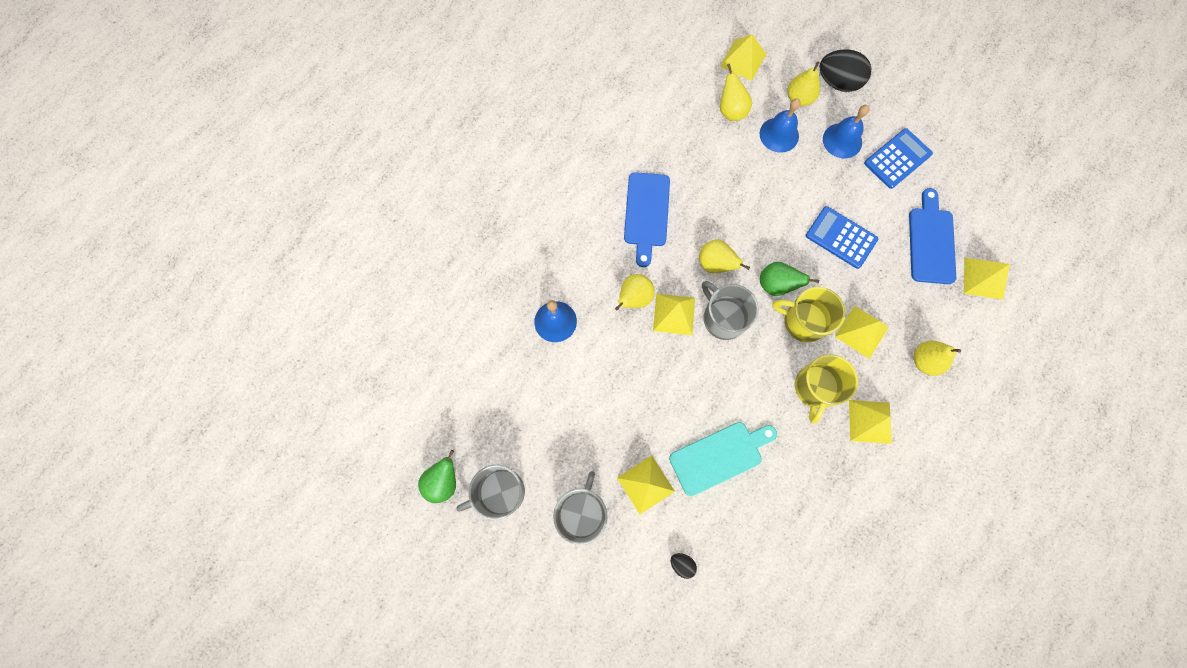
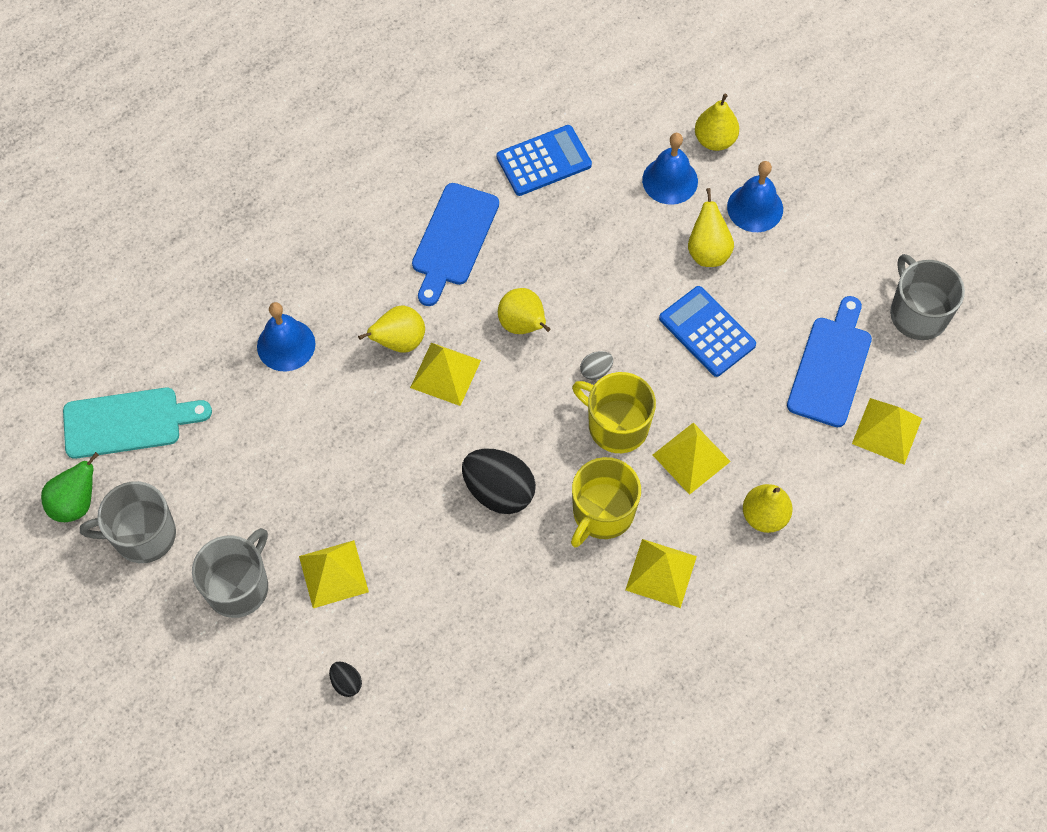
camera: 15 degrees right, 10 degrees down
turquoise cutting board [669,422,777,496] -> turquoise cutting board moved to [63,387,212,459]
grey mug [702,281,759,340] -> grey mug moved to [890,254,965,340]
yellow pyramid [720,34,766,81] -> none
yellow pear [720,63,752,121] -> yellow pear moved to [688,188,734,267]
green pear [760,262,819,296] -> grey egg [580,351,613,380]
black egg [820,49,871,92] -> black egg moved to [462,448,536,514]
blue calculator [864,128,933,189] -> blue calculator moved to [497,125,592,196]

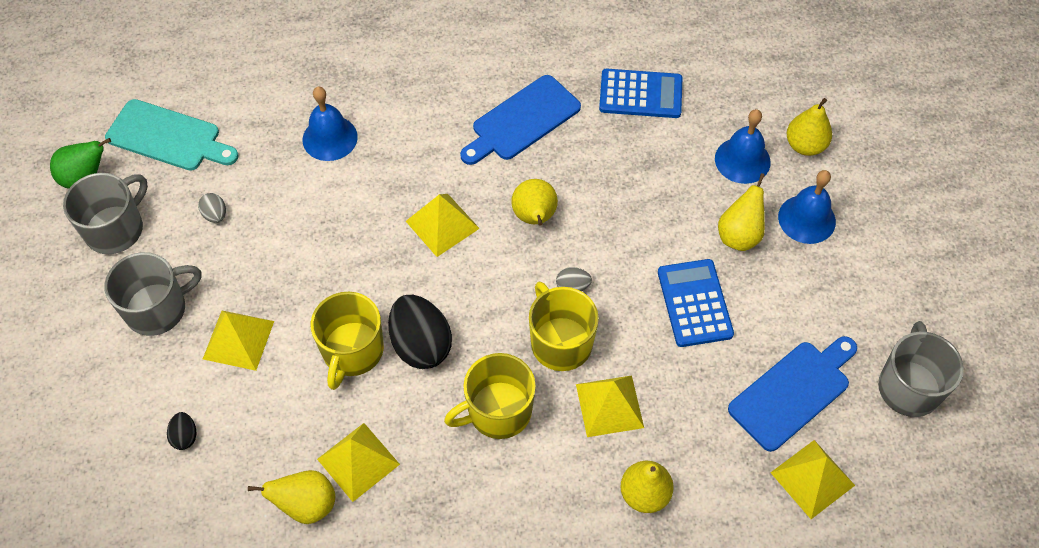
camera: 30 degrees right, 5 degrees down
grey mug [80,481,176,563] -> grey mug turned 105 degrees clockwise [63,173,148,254]
yellow pear [358,306,425,353] -> yellow pear moved to [248,470,335,524]
yellow pyramid [625,539,697,608] -> yellow pyramid moved to [317,423,400,502]
none -> grey egg [198,193,226,223]
none -> yellow mug [311,292,384,390]

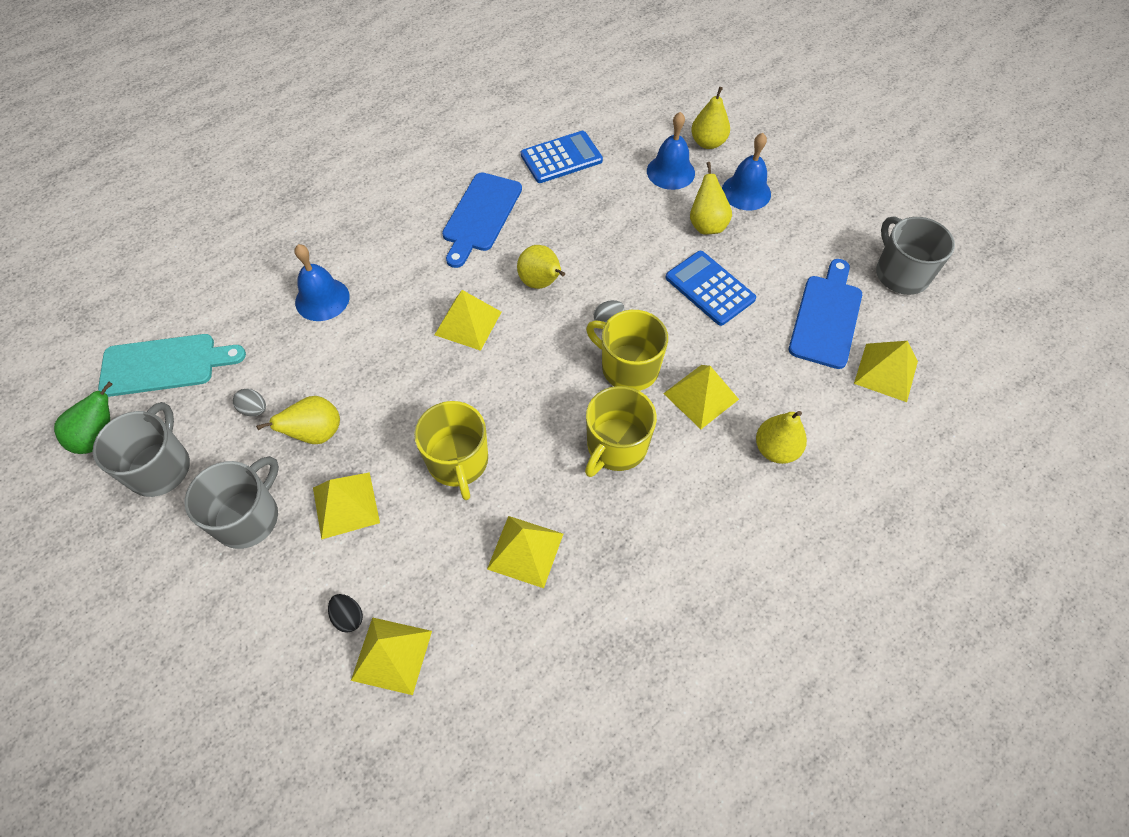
camera: 30 degrees left, 0 degrees up
yellow pear [248,470,335,524] -> yellow pear moved to [256,396,340,444]
black egg [388,295,452,369] -> none
none -> yellow pyramid [351,617,432,695]

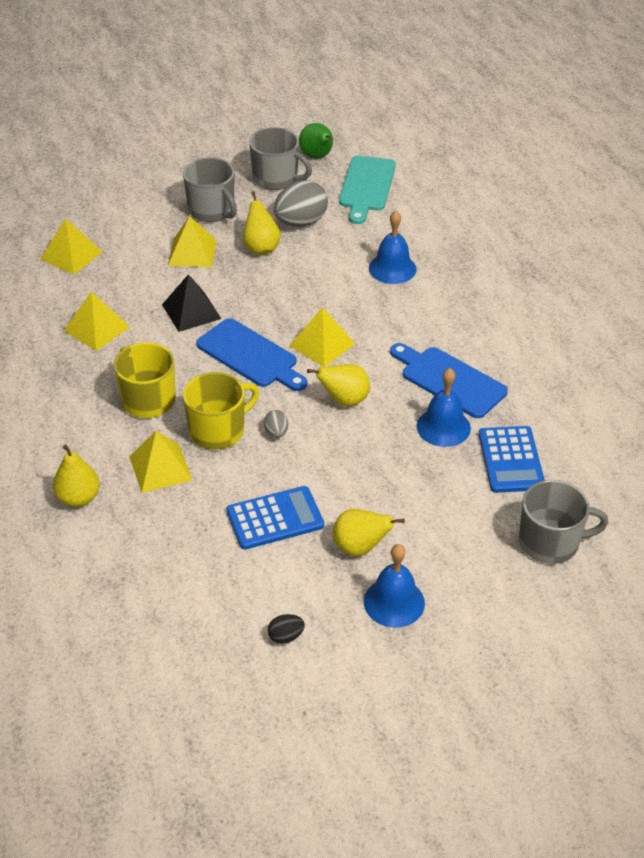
camera: 110 degrees right, 15 degrees down
grey egg [233,389,266,416] -> grey egg [274,180,328,227], size x2.15
black egg [328,594,363,632] -> black egg moved to [268,614,305,644]
yellow mug [414,401,488,500] -> black pyramid [162,274,222,332]
blue bell [647,112,695,190] -> blue bell moved to [416,368,471,447]
yellow pear [691,87,730,149] -> none
blue cutting board [789,259,862,369] -> blue cutting board moved to [196,318,307,391]
yellow pyramid [854,341,918,402] -> none
grey mug [876,216,955,295] -> grey mug moved to [519,480,608,564]

